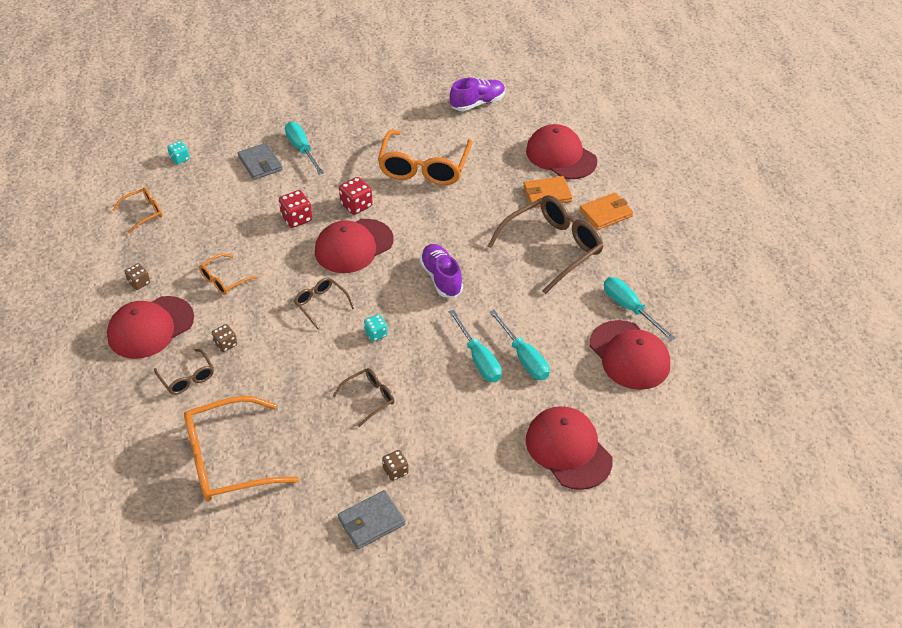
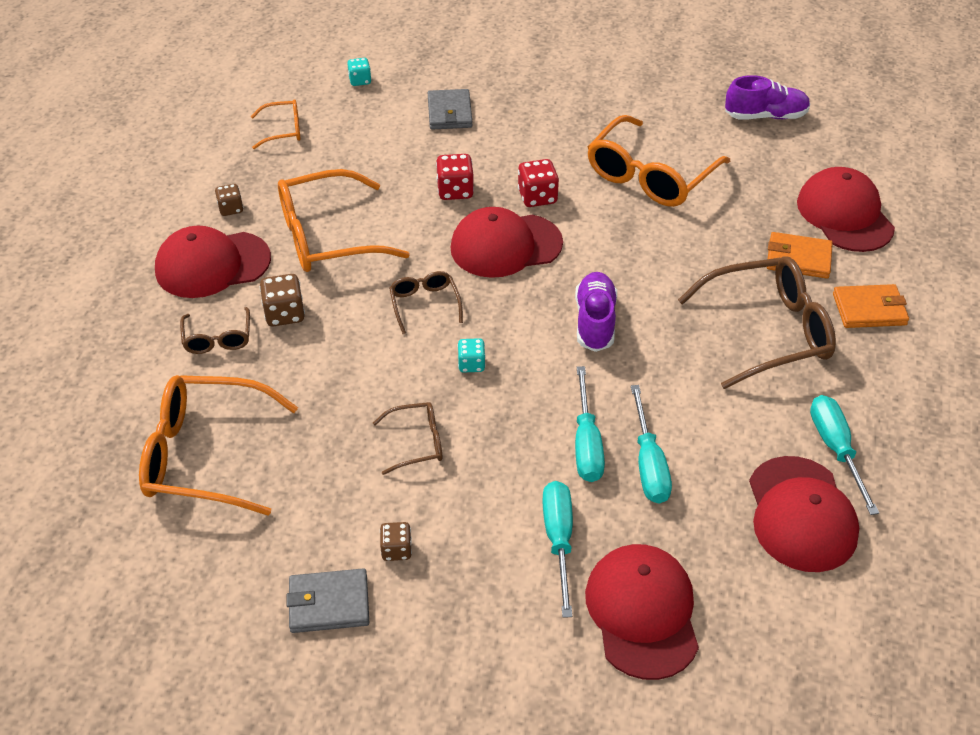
camera: 25 degrees right, 0 degrees up
orange glasses [199,254,258,295] -> orange glasses [278,169,410,272], size x2.01
brown dice [212,324,237,352] -> brown dice [260,274,305,326], size x1.52
turquoise screwdriver [285,122,324,175] -> turquoise screwdriver moved to [542,481,573,618]

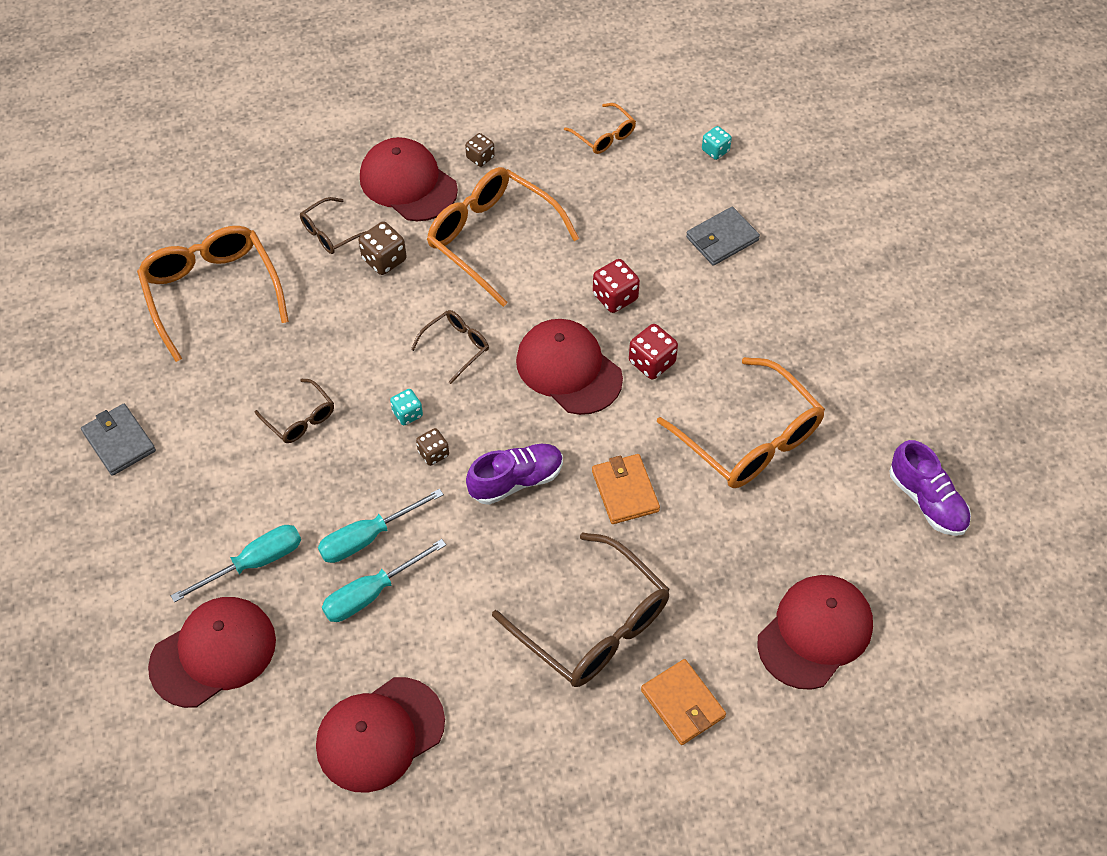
camera: 60 degrees right, 10 degrees up
brown dice [380,522,412,561] -> brown dice moved to [416,428,449,466]
orange glasses [588,115,730,207] -> orange glasses turned 135 degrees counterclockwise [657,357,825,488]
orange wallet [767,232,833,279] -> orange wallet moved to [592,454,660,524]
turquoise screwdriver [810,395,879,515] -> none

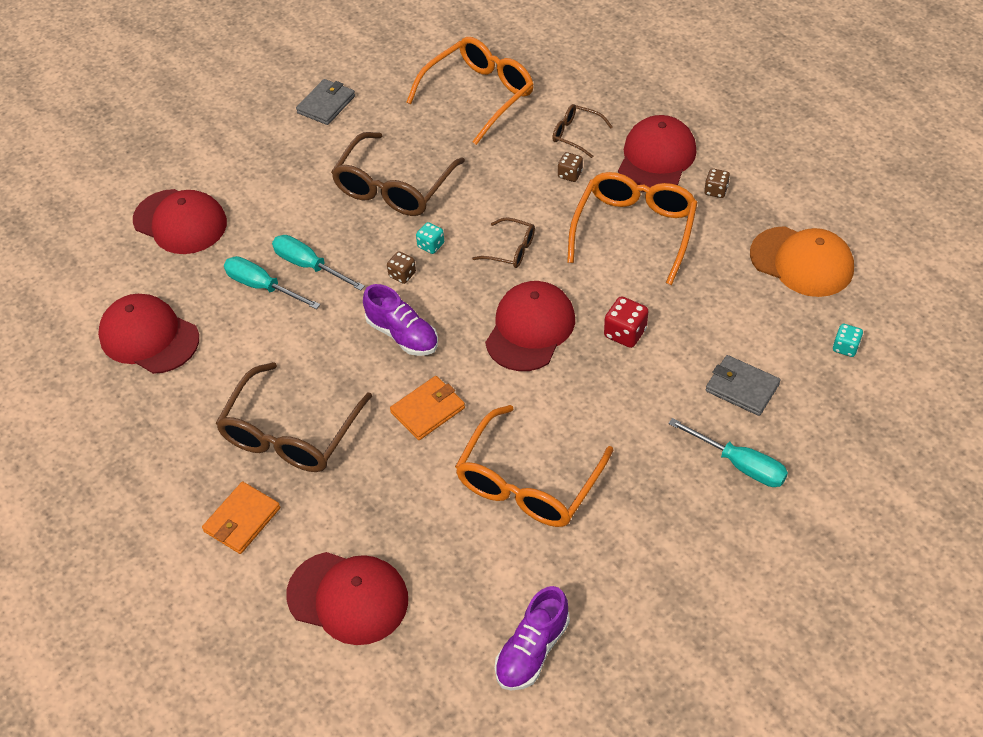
camera: 70 degrees right, 5 degrees down
turquoise screwdriver [171,525,301,602] -> turquoise screwdriver moved to [668,418,788,487]
brown glasses [255,379,334,443] -> brown glasses [331,132,465,216], size x2.01
brown dice [359,221,406,275] -> brown dice [558,152,583,182], size x0.66
orange glasses [564,103,636,154] -> orange cap [750,226,854,297]
red dice [629,324,678,380] -> none

